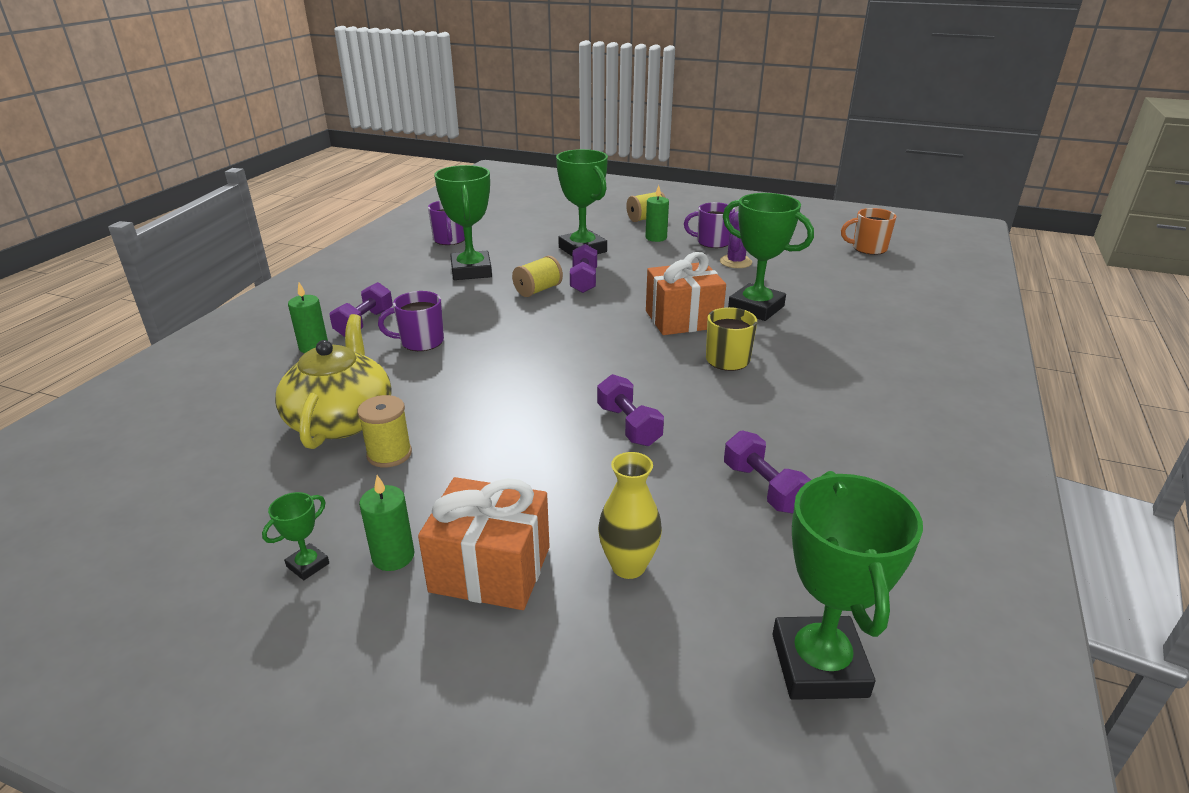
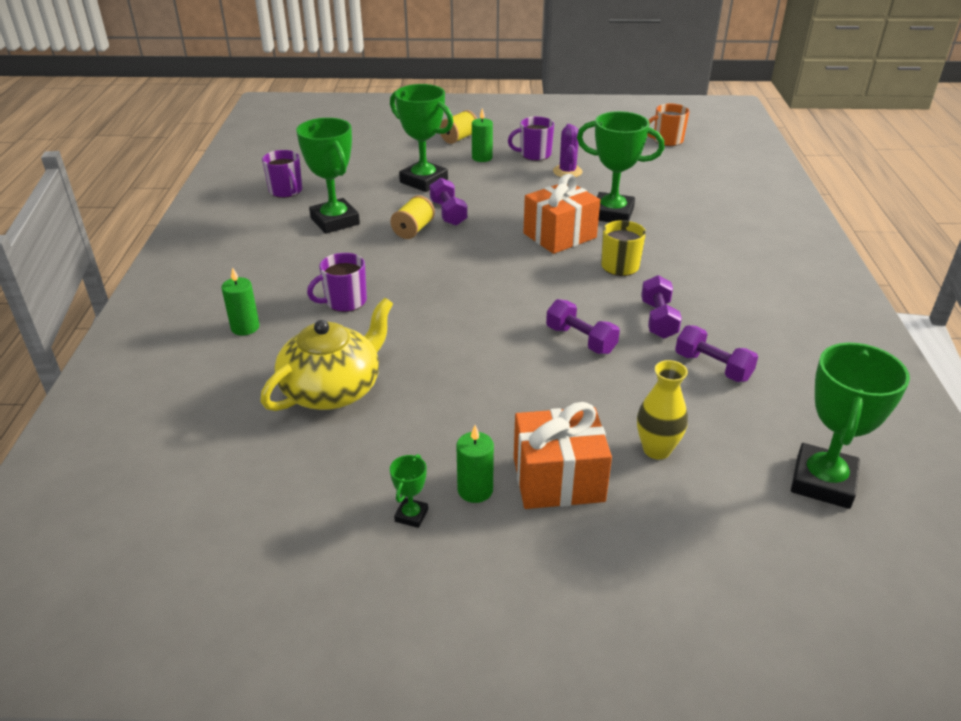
camera: 20 degrees left, 5 degrees up
yellow teapot [275,314,391,449] -> yellow teapot turned 60 degrees clockwise [260,298,393,411]
purple dumbbell [330,282,393,337] -> purple dumbbell moved to [641,275,682,339]
yellow spool [357,395,412,468] -> none
green trophy [772,471,923,700] -> green trophy turned 45 degrees clockwise [791,343,910,509]

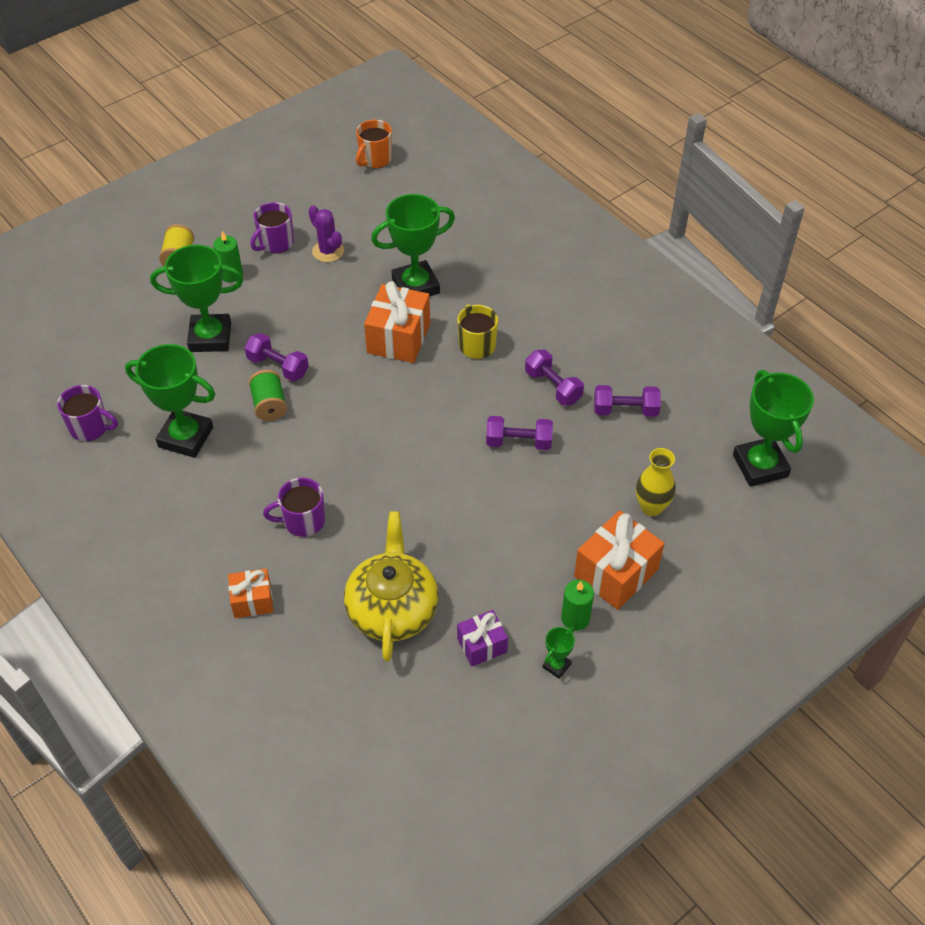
camera: 40 degrees left, 15 degrees up
green candle [221,267,260,335] -> orange gift [228,569,273,618]
purple mug [307,253,367,312] -> purple mug turned 60 degrees clockwise [263,478,325,537]
yellow spool [390,195,435,239] -> green spool [249,370,287,421]
green trophy [390,454,428,528] -> green trophy turned 60 degrees clockwise [543,627,575,679]
none -> purple gift [457,610,508,667]

